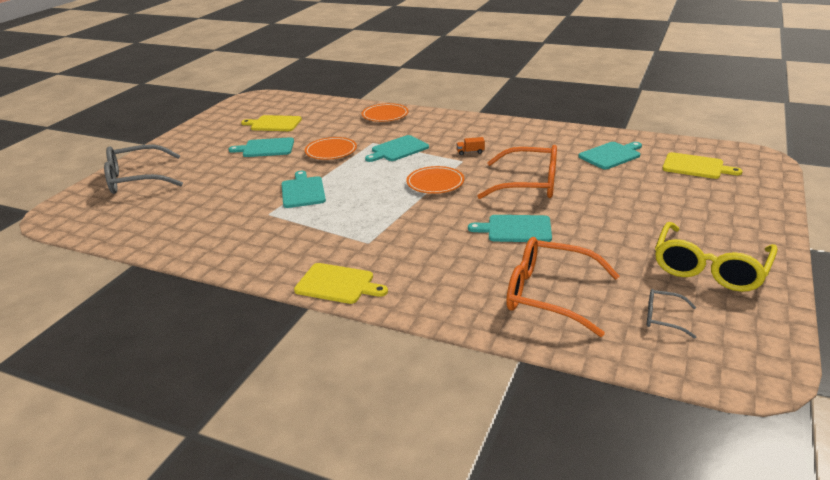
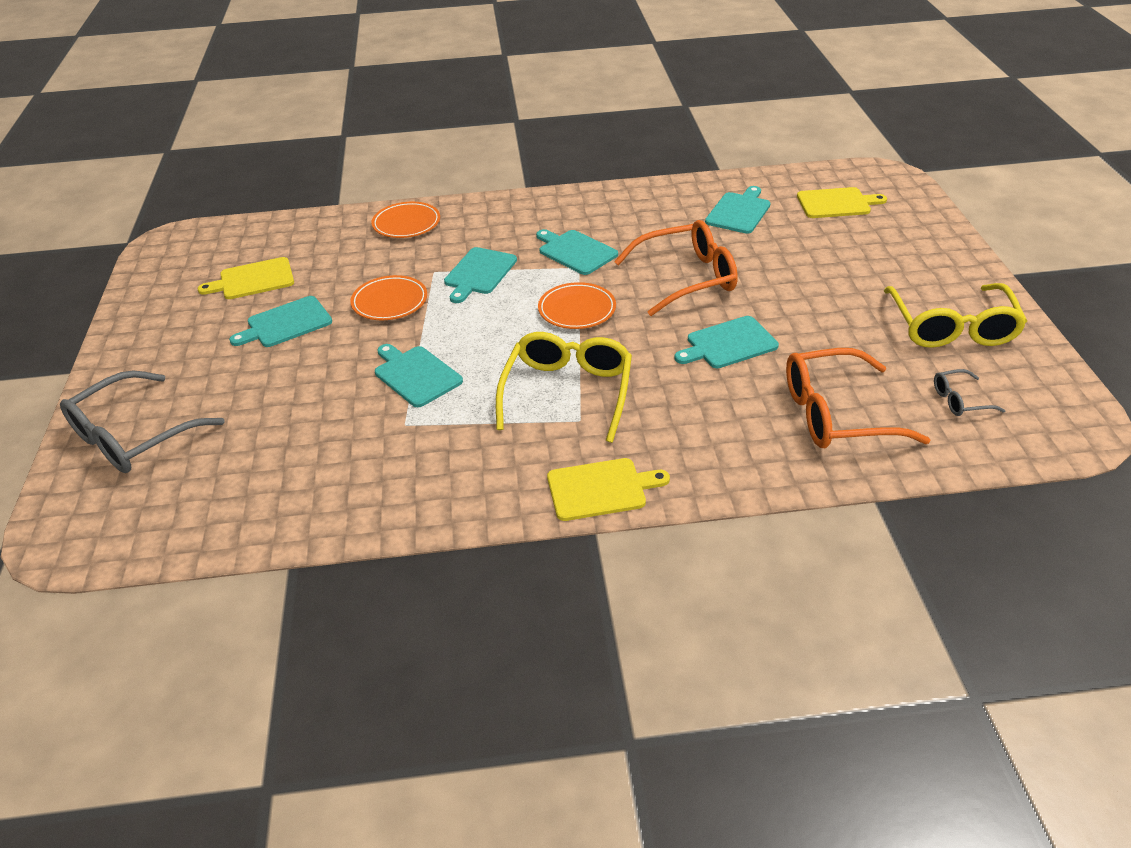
camera: 30 degrees left, 10 degrees up
orange truck [456,137,485,155] -> turquoise cutting board [536,229,618,275]
none -> yellow glasses [496,332,632,443]

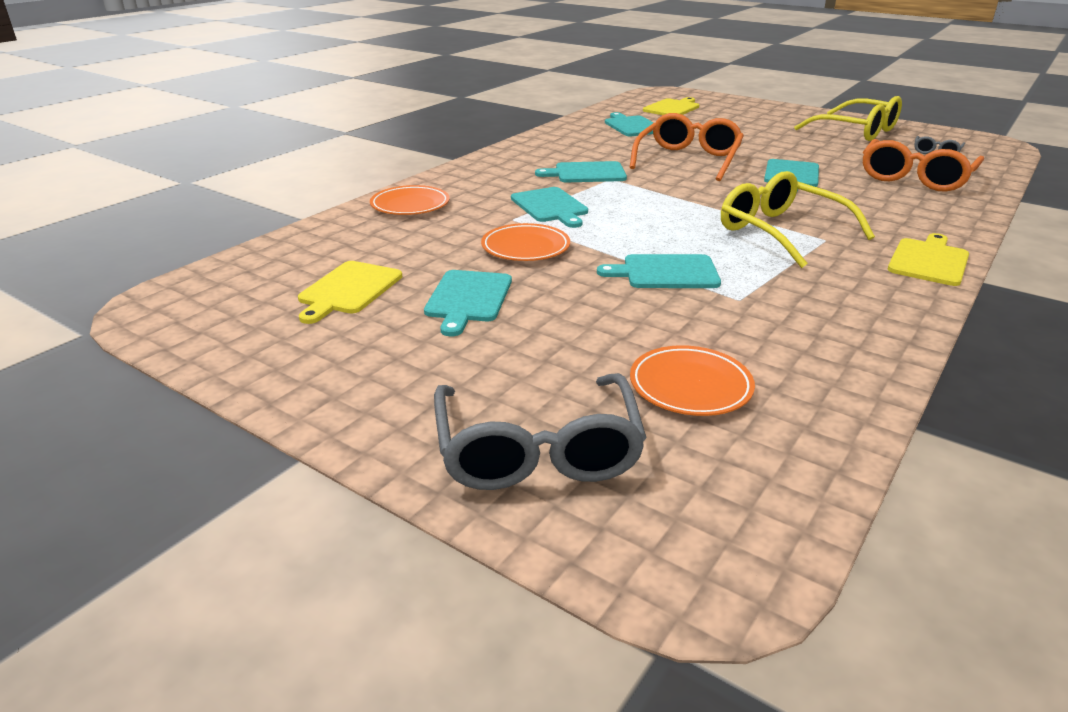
camera: 50 degrees left, 10 degrees down
orange plate [538,282,616,329] -> orange plate moved to [630,345,755,416]

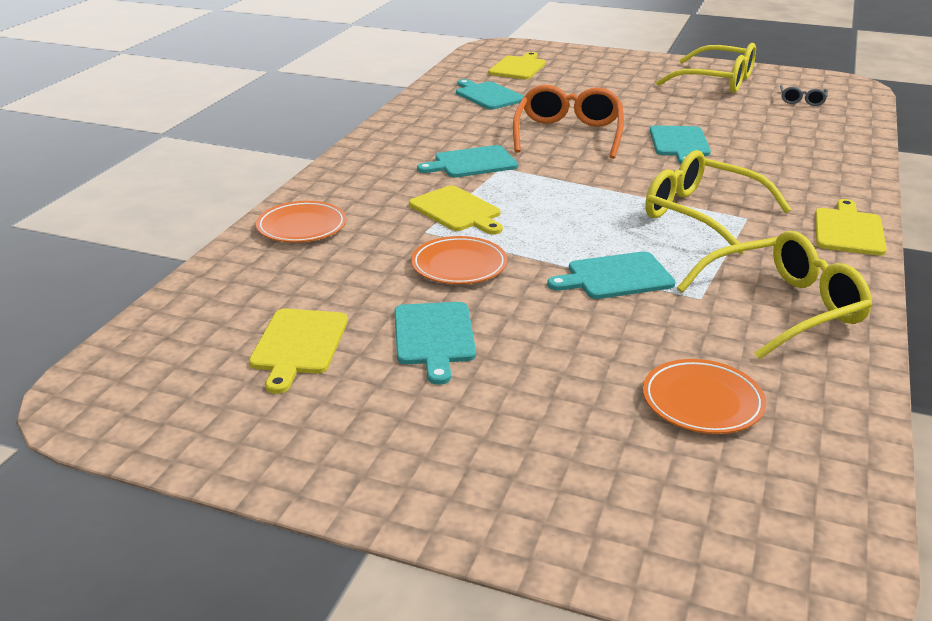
camera: 15 degrees left, 0 degrees up
grey glasses [434,373,647,490] -> none
turquoise cutting board [511,187,588,228] -> yellow cutting board [409,186,503,235]
orange glasses [863,139,984,192] -> none
none -> yellow glasses [677,231,872,359]

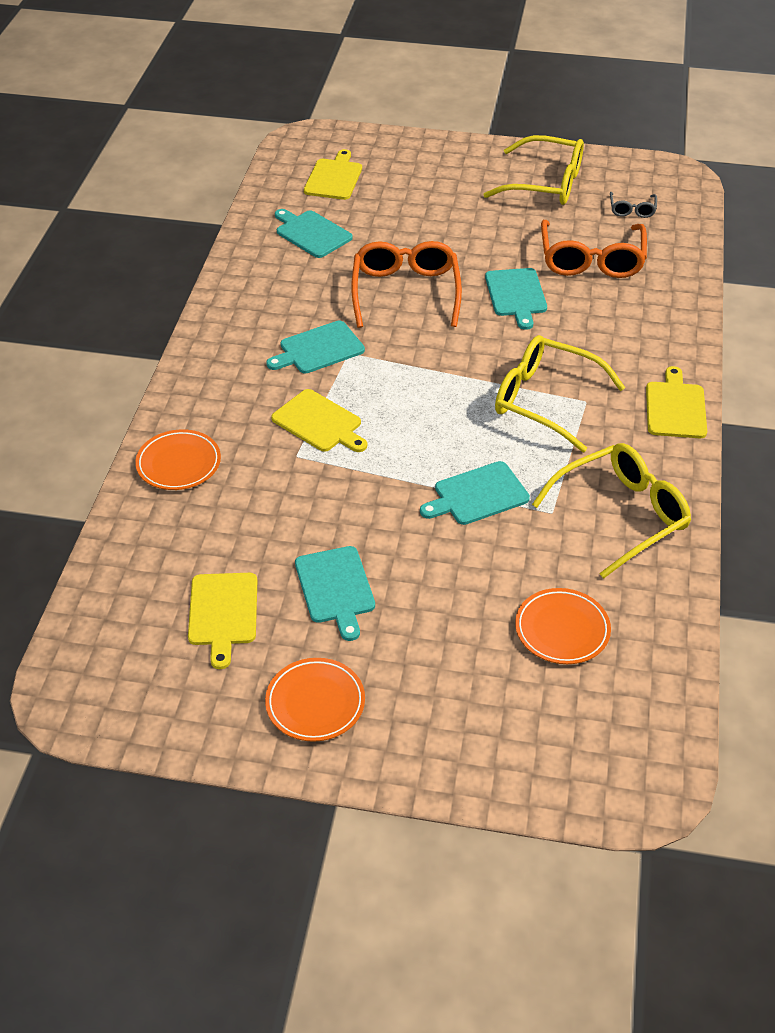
camera: 10 degrees left, 15 degrees up
orange plate [411,236,508,284] -> orange plate moved to [265,658,365,742]
none -> orange glasses [541,220,647,278]

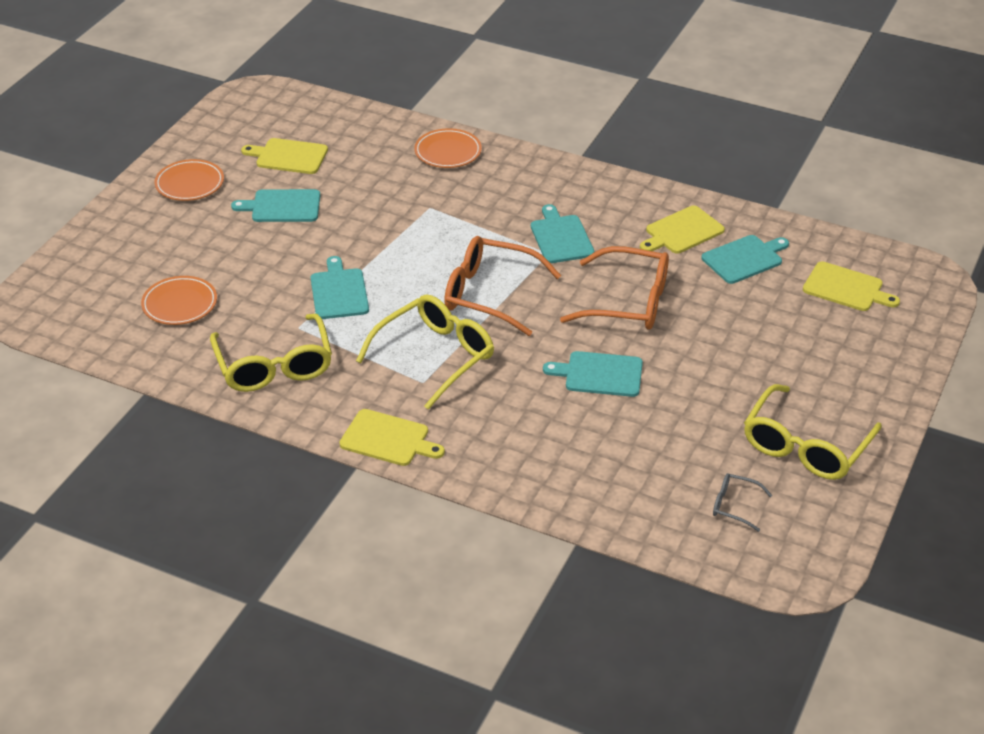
camera: 105 degrees right, 5 degrees down
yellow cutting board [271,389,367,452] -> yellow cutting board moved to [640,206,725,254]
orange glasses [541,220,647,278] -> orange glasses moved to [444,236,561,336]

